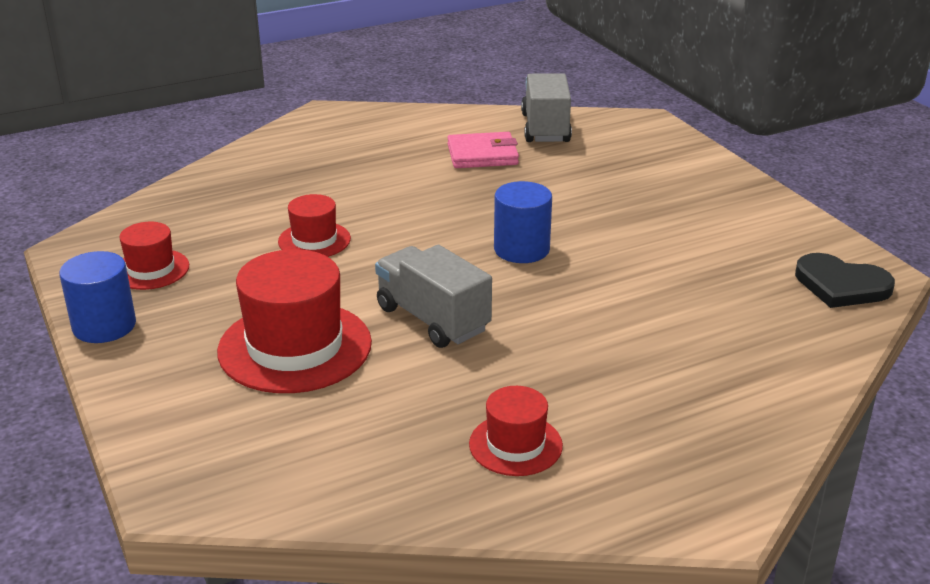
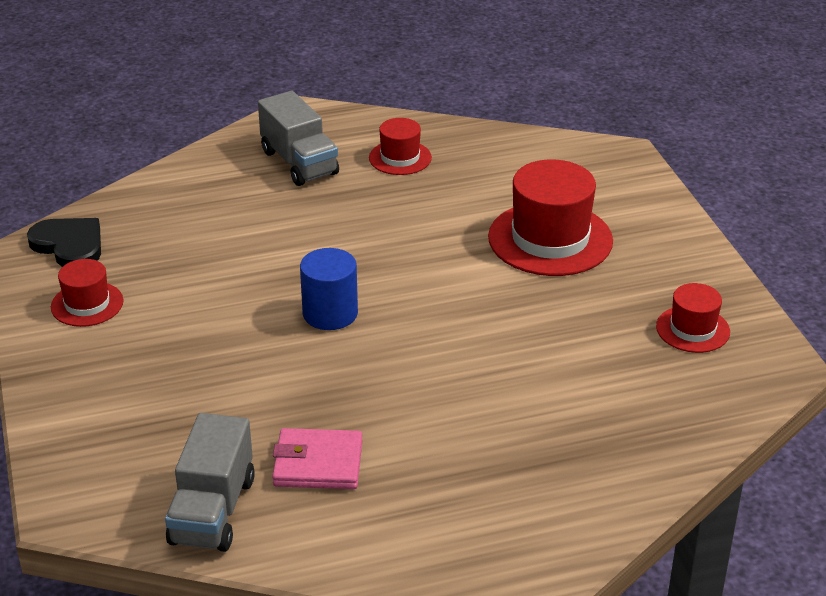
camera: 170 degrees left, 5 degrees up
blue cylinder [59,251,136,343] -> none
red hat [278,194,351,257] -> red hat moved to [51,259,123,327]
grey truck [375,245,492,348] -> grey truck moved to [258,91,339,186]

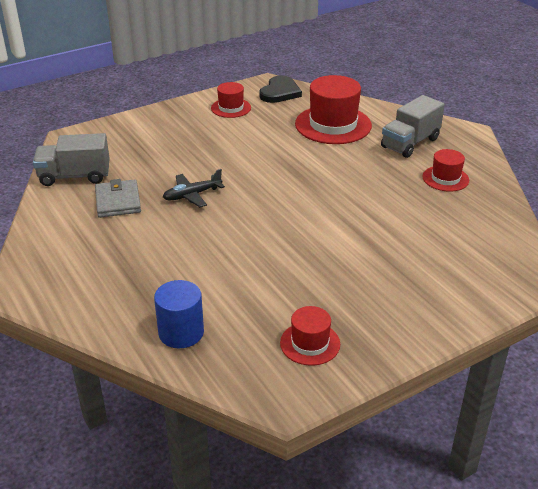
camera: 75 degrees right, 0 degrees up
pink wallet [272,428,363,489] -> grey wallet [95,179,141,218]
blue cylinder [300,248,358,330] -> blue cylinder moved to [154,280,204,348]
red hat [488,159,613,276] -> red hat moved to [295,75,372,144]
none -> black plane [163,169,225,207]

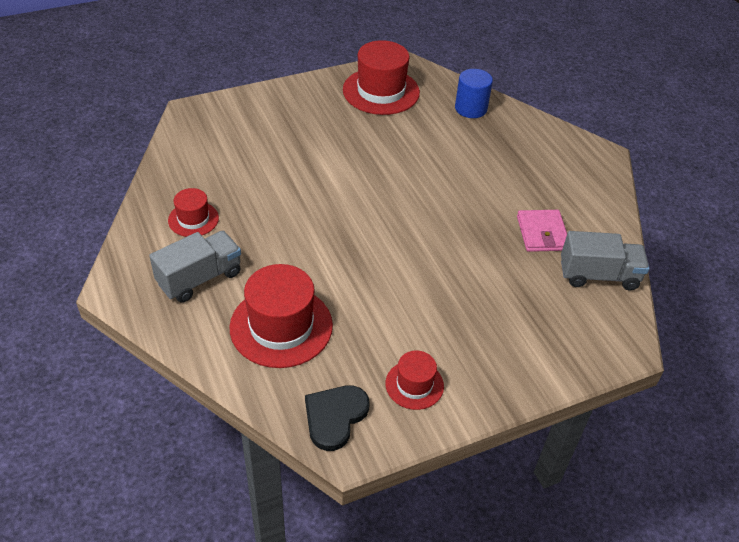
camera: 175 degrees left, 10 degrees up
grey wallet [95,179,141,218] -> pink wallet [517,210,567,252]
black plane [163,169,225,207] -> none
red hat [280,306,340,366] -> red hat [343,40,420,115], size x1.84

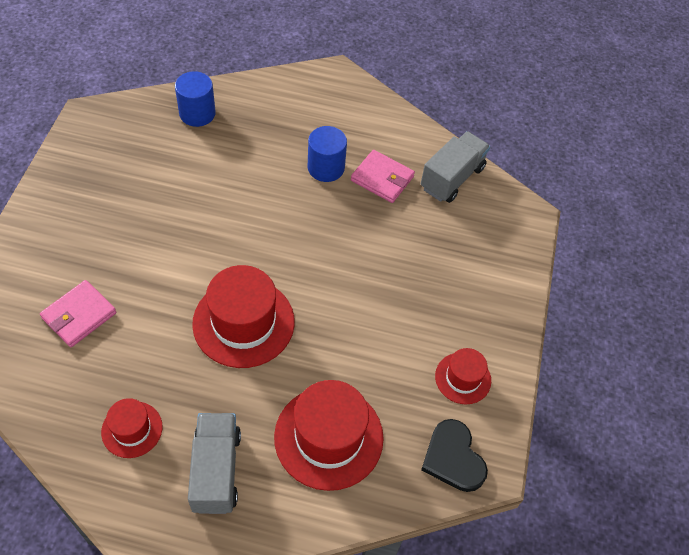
camera: 55 degrees left, 10 degrees up
red hat [343,40,420,115] -> red hat moved to [192,265,295,368]
none -> pink wallet [40,280,116,347]
none -> blue cylinder [308,126,347,182]

